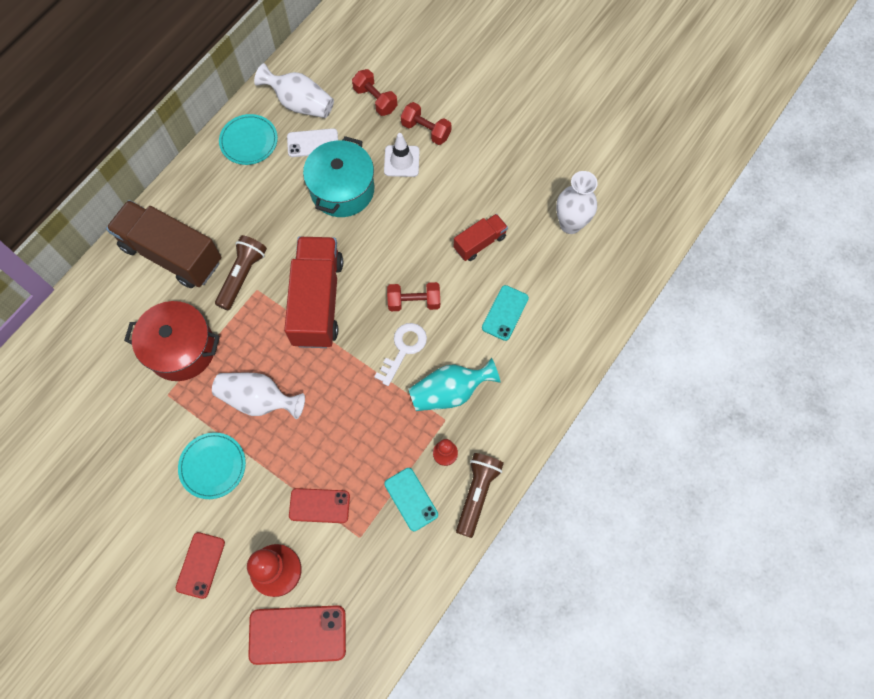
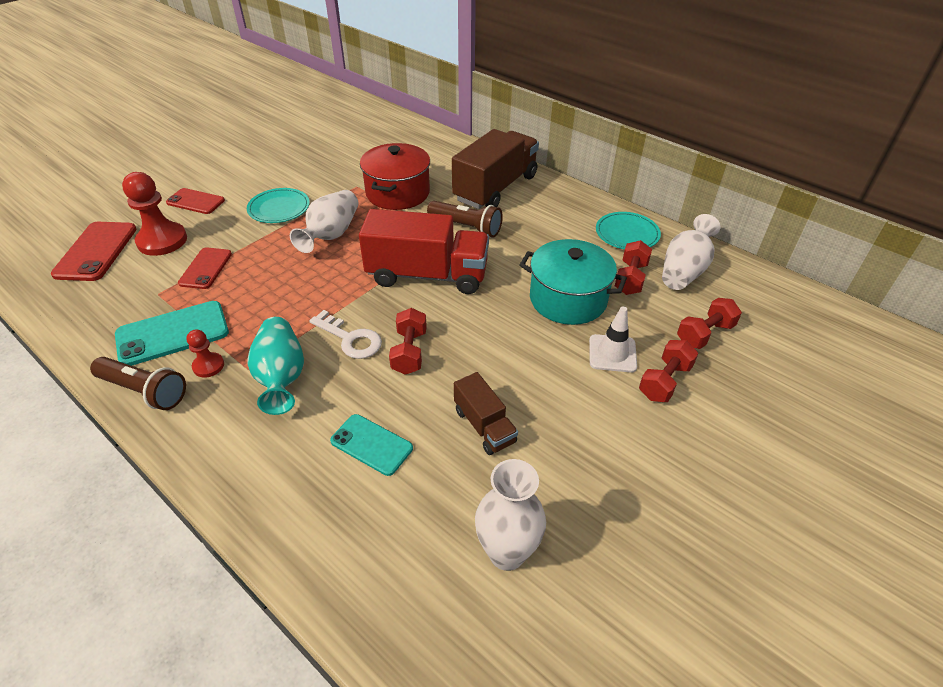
camera: 95 degrees right, 25 degrees down
white phone [287,128,338,157] -> red dumbbell [615,240,652,295]
turquoise phone [384,468,438,531] -> turquoise phone [115,301,229,366], size x1.54
red truck [454,214,508,261] -> brown truck [454,372,518,455]

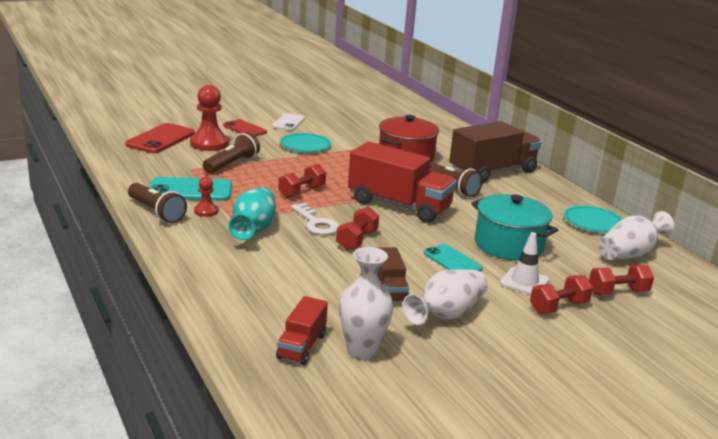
camera: 20 degrees right, 20 degrees down
red phone [178,247,232,289] -> brown flashlight [203,132,260,174]
white vase [290,190,359,253] -> white vase moved to [403,269,488,325]
turquoise phone [330,414,413,476] -> turquoise phone moved to [423,244,483,271]
red dumbbell [615,240,652,295] -> red dumbbell moved to [278,164,326,198]
none -> white phone [272,113,305,131]
none -> red truck [276,296,328,365]

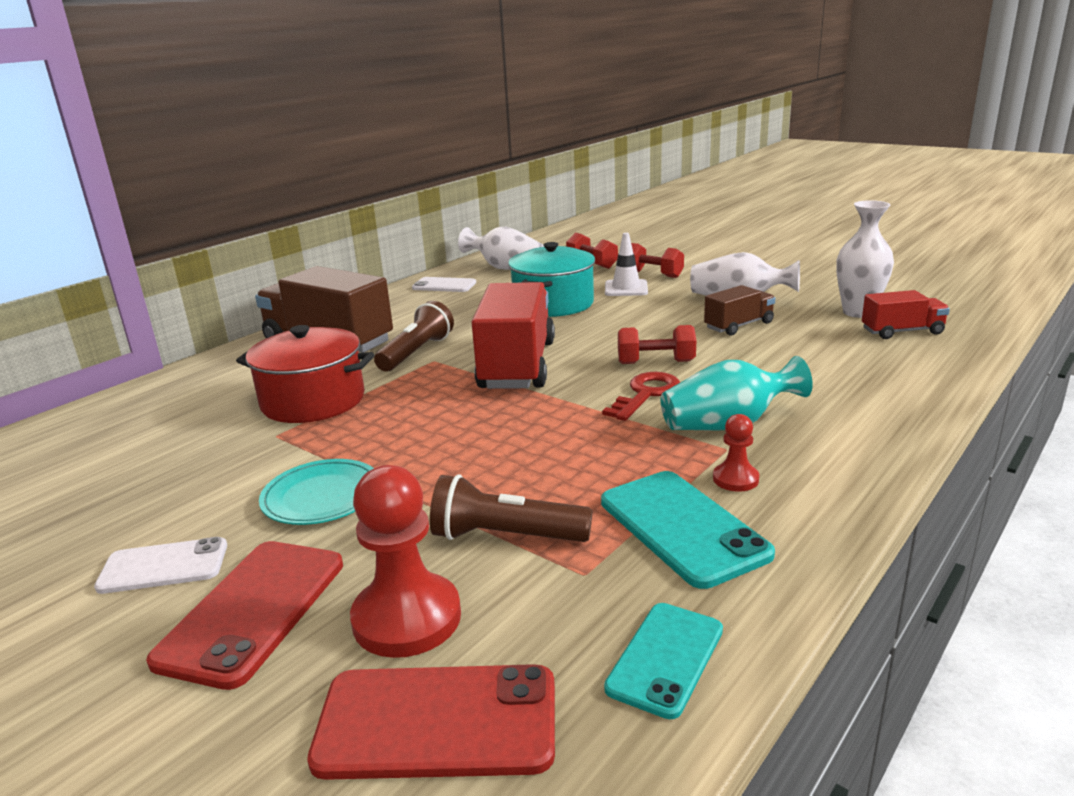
camera: 110 degrees left, 0 degrees up
brown flashlight [128,183,187,223] -> none
red phone [223,119,267,136] -> red phone [146,541,343,690], size x1.54
red dumbbell [278,164,326,198] -> none
white key [291,203,339,235] -> red key [602,372,680,421]
turquoise phone [423,244,483,271] -> turquoise phone moved to [604,603,723,719]
turquoise plate [564,205,622,233] -> white phone [412,277,476,292]

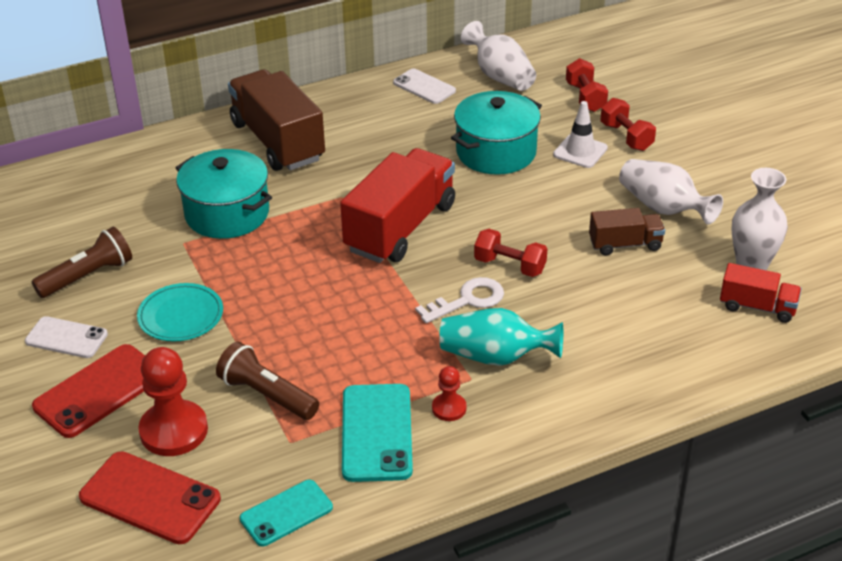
camera: 25 degrees right, 15 degrees up
red pot [236,325,374,423] -> turquoise pot [176,149,272,239]
brown flashlight [374,301,454,371] -> brown flashlight moved to [31,227,132,298]
red key [602,372,680,421] -> white key [415,277,504,323]

